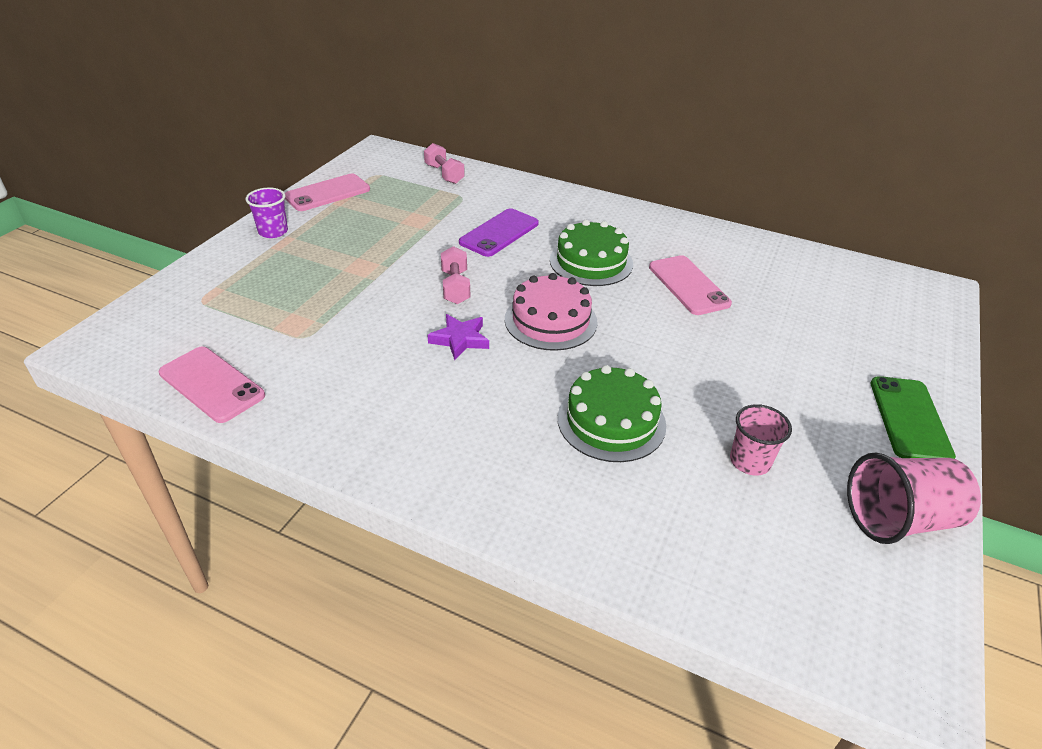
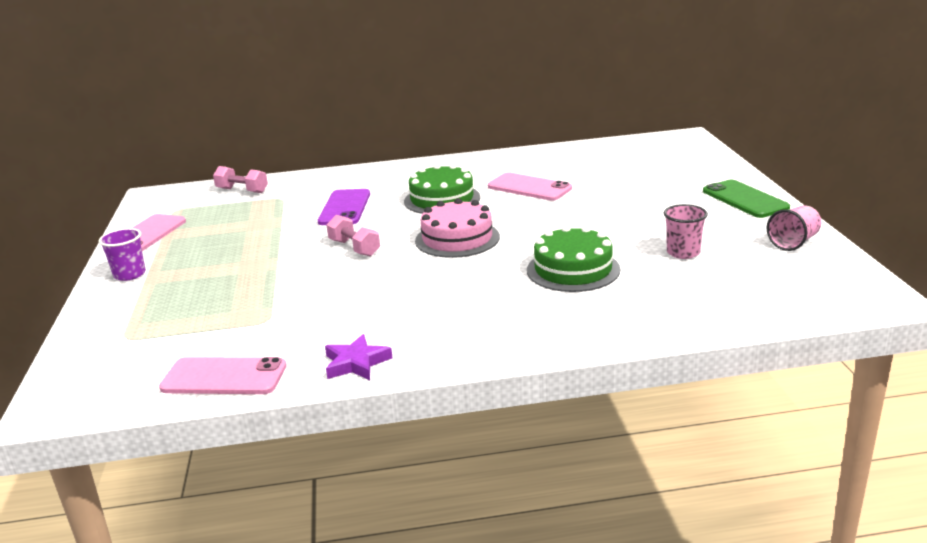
camera: 30 degrees left, 15 degrees down
purple star [427,314,489,360] -> purple star moved to [325,334,392,380]
pink cup [847,452,981,544] -> pink cup [766,205,821,251], size x0.65

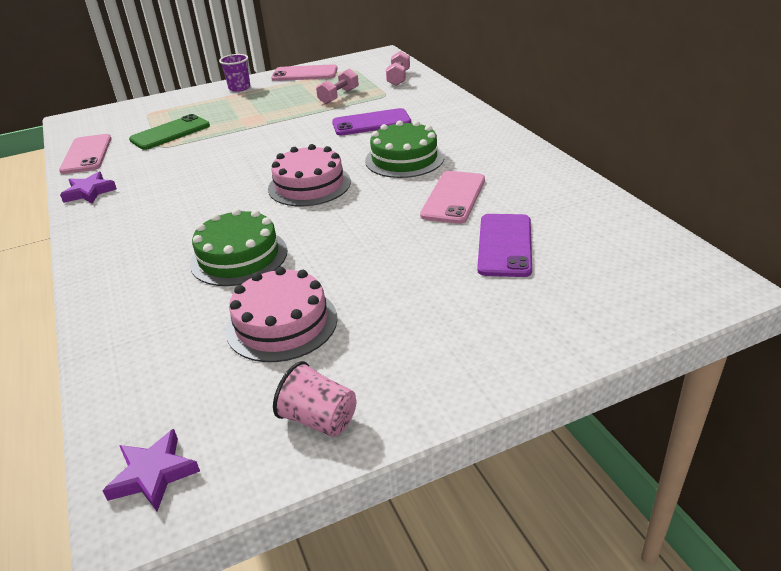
camera: 75 degrees right, 10 degrees up
pink dumbbell [327,215,380,257] -> pink dumbbell moved to [316,68,359,104]
pink cup [664,204,708,259] -> pink cake [226,267,337,362]
green phone [703,180,790,218] -> green phone moved to [129,114,210,150]
none -> purple star [103,429,200,511]
none -> purple phone [477,214,532,277]

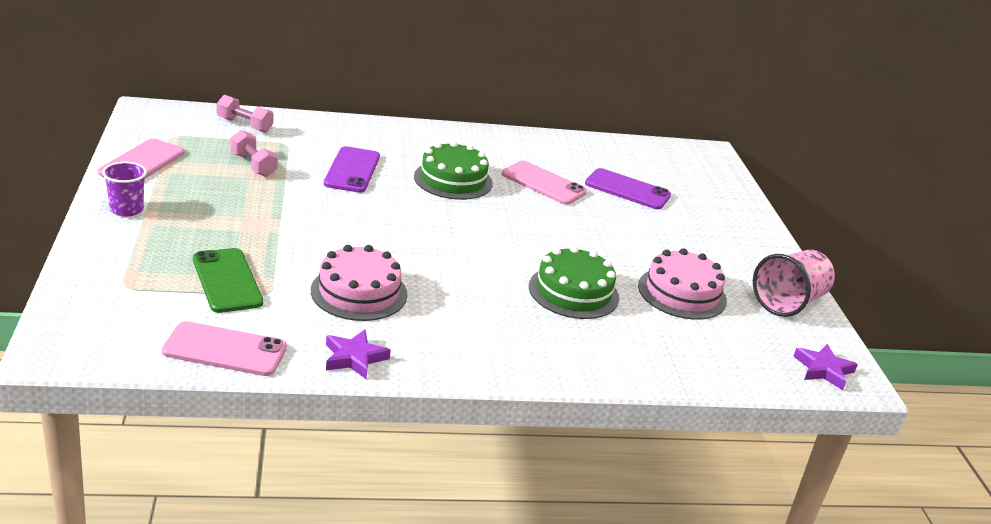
camera: 80 degrees left, 5 degrees down
pink cake [268,144,351,206] -> pink cake moved to [311,245,408,321]
pink cup [273,361,356,437] -> pink cup [753,250,835,317], size x1.53

